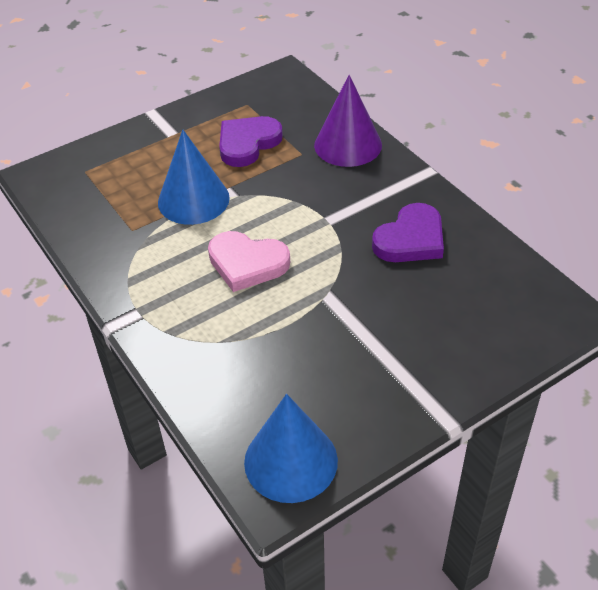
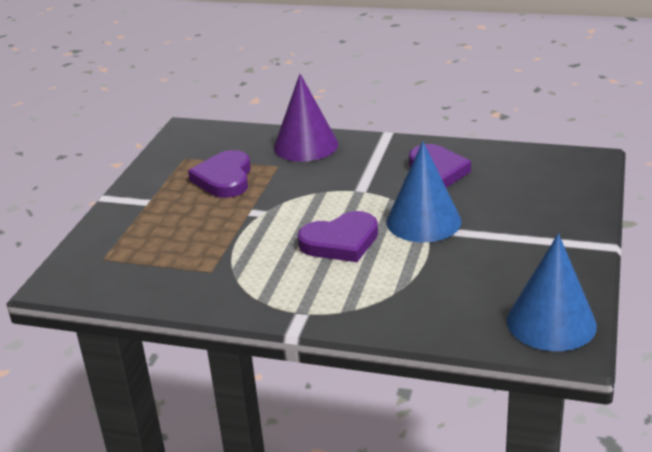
camera: 40 degrees left, 15 degrees down
blue cone [158,130,230,225] -> blue cone moved to [386,141,461,242]
pink heart [208,231,290,292] -> purple heart [298,211,378,262]

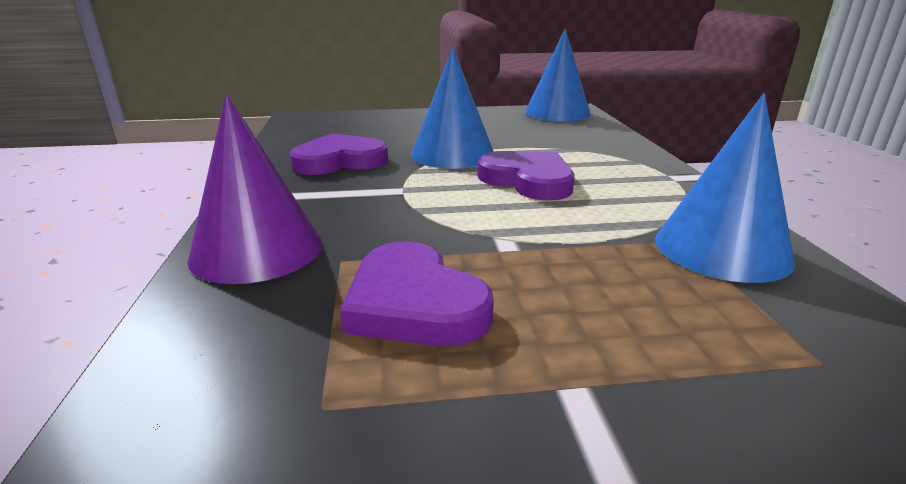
camera: 115 degrees left, 5 degrees down
purple heart [188,150,251,198] -> purple heart turned 75 degrees clockwise [340,241,494,347]
none -> blue cone [655,93,795,283]

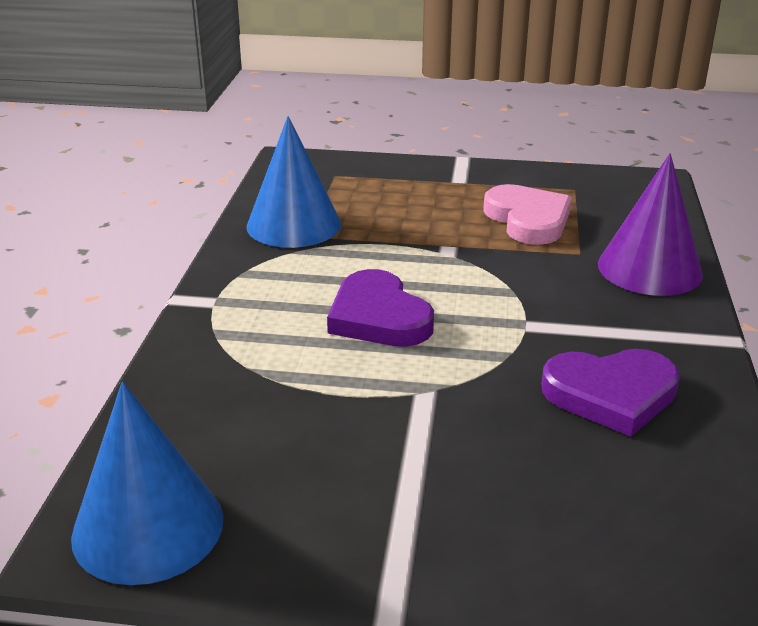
camera: 165 degrees left, 5 degrees up
purple heart [340,241,494,347] -> pink heart [483,184,572,245]
blue cone [411,47,494,169] -> none

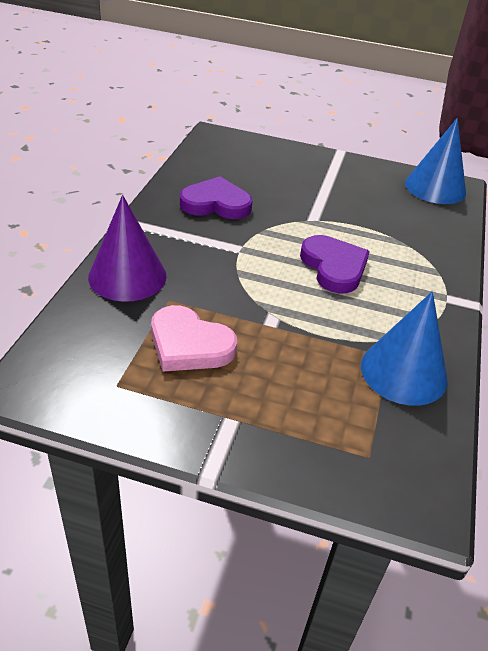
camera: 175 degrees left, 10 degrees up
pink heart [483,184,572,245] -> pink heart turned 45 degrees counterclockwise [151,305,237,372]

